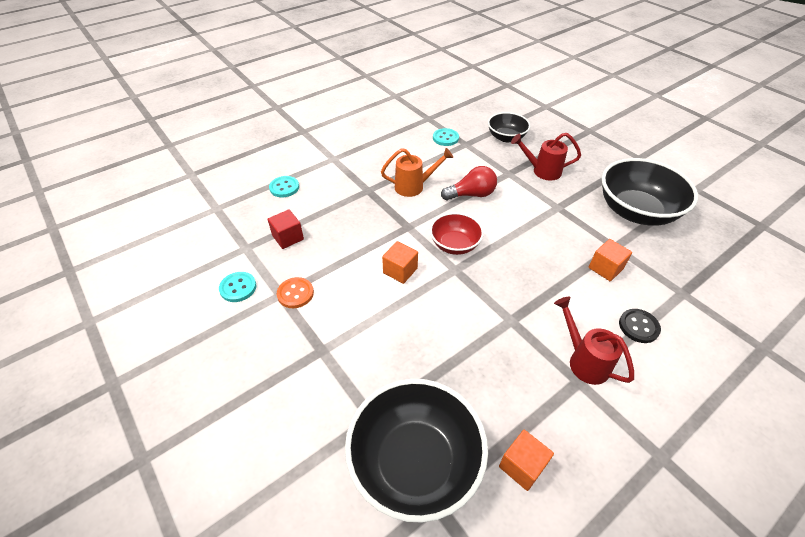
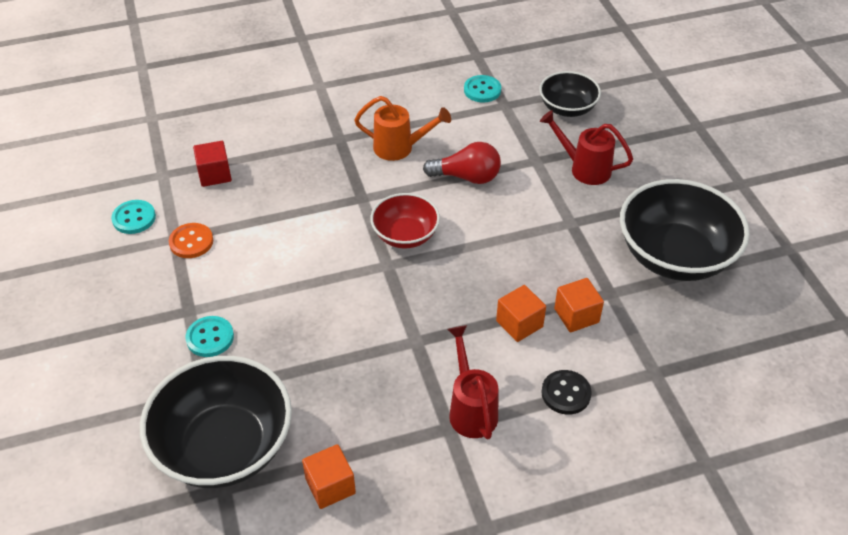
camera: 20 degrees right, 0 degrees up
turquoise button [269,176,299,197] -> turquoise button moved to [185,316,234,357]
orange cube [382,241,418,284] -> orange cube moved to [496,285,546,342]

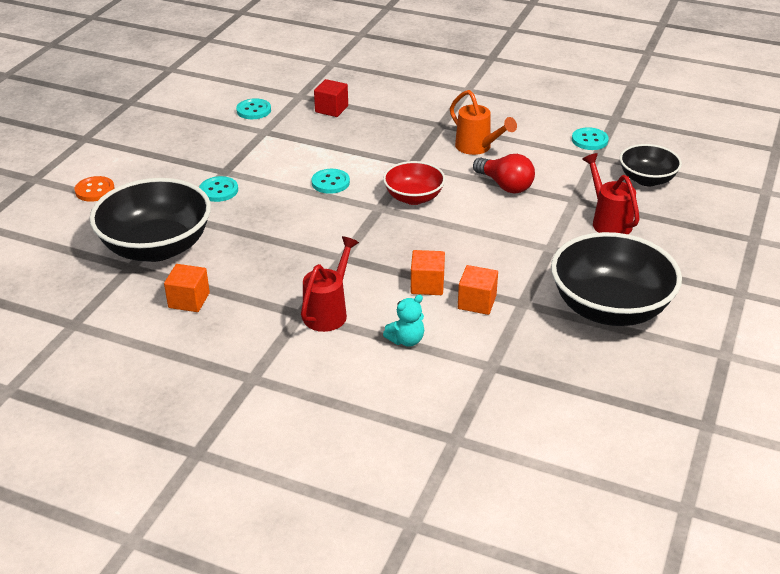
camera: 40 degrees right, 10 degrees down
orange button [169,223,213,258] -> orange button moved to [75,176,115,202]
black button [541,370,592,415] -> turquoise teddy bear [383,295,424,347]
none -> turquoise button [311,169,350,194]

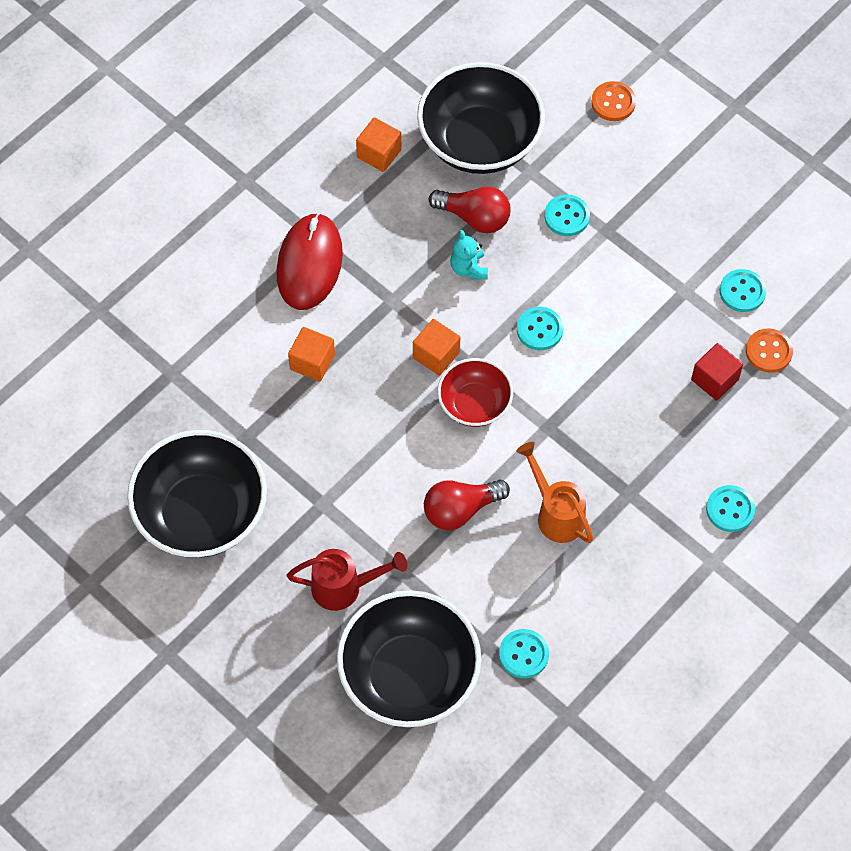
camera: 110 degrees right, 25 degrees up
red watering can [301,236,359,332] -> red mouse [276,213,343,310]
turquoise teddy bear [383,295,424,347] -> turquoise teddy bear moved to [450,230,488,279]
orange watering can [450,90,517,155] -> orange watering can turned 75 degrees clockwise [517,442,593,543]
orange cube [458,265,498,315] -> orange cube moved to [413,319,460,376]
black bowl [620,144,682,186] -> black bowl [337,590,481,727], size x1.77
none -> red light bulb [429,186,510,233]
none -> turquoise button [706,485,755,532]
none -> orange button [746,328,793,373]

